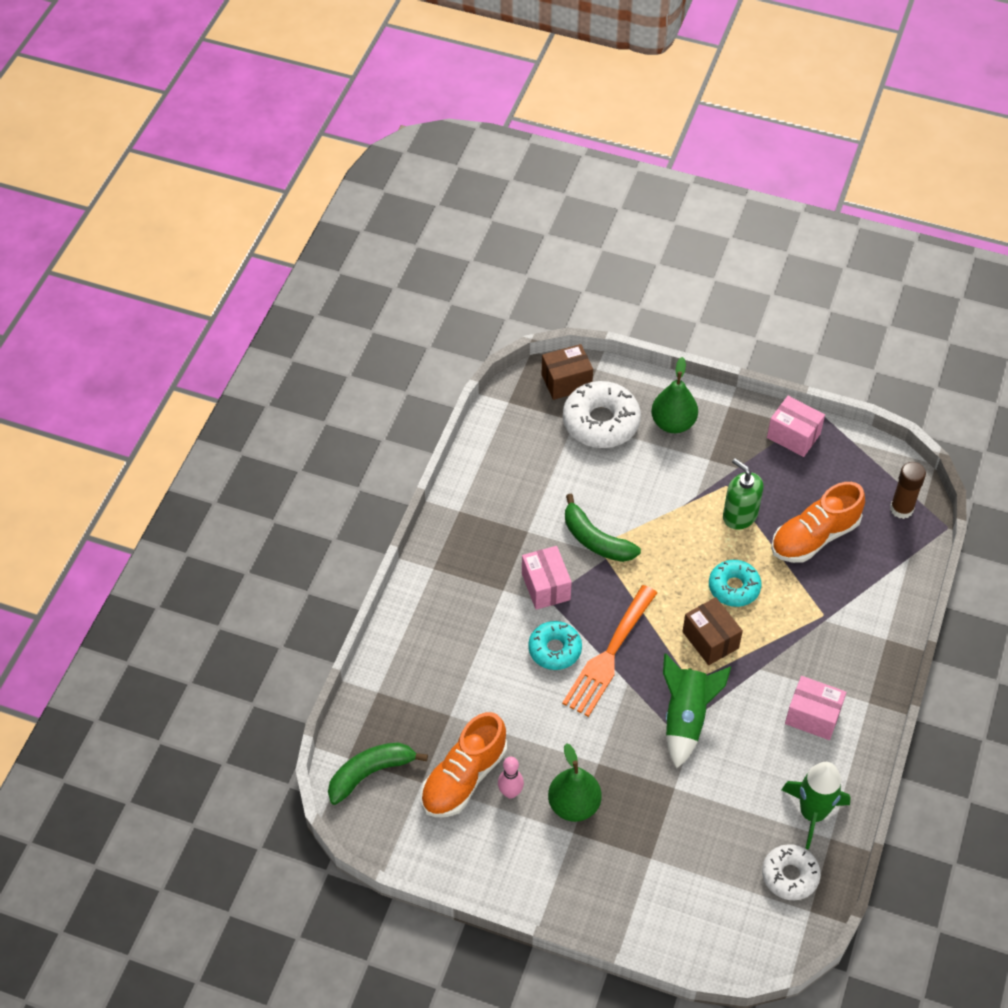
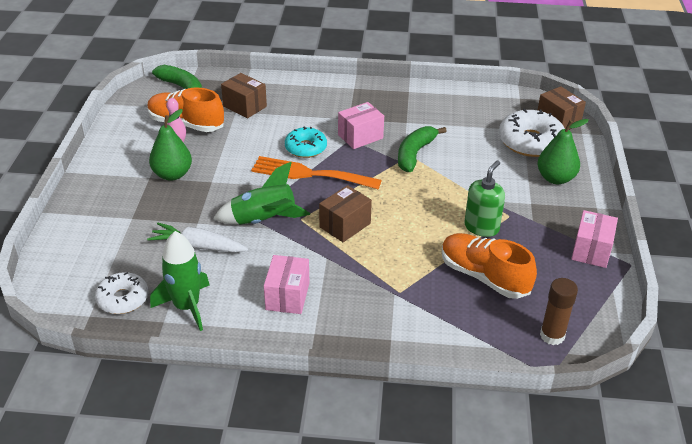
camera: 75 degrees right, 15 degrees down
turquoise donut [709,560,761,607] -> none
none -> white carrot [147,223,248,253]
none -> brown box [221,73,267,118]

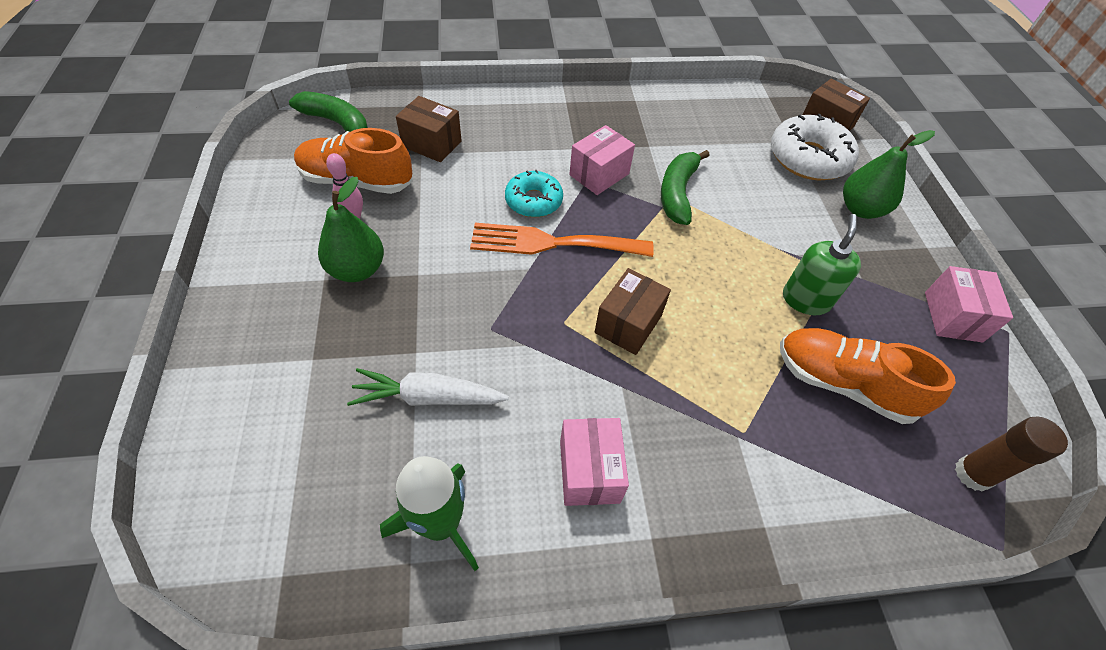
camera: 15 degrees left, 15 degrees up
white donut [95,272,148,314] -> none
green rocket [213,162,310,225] -> none

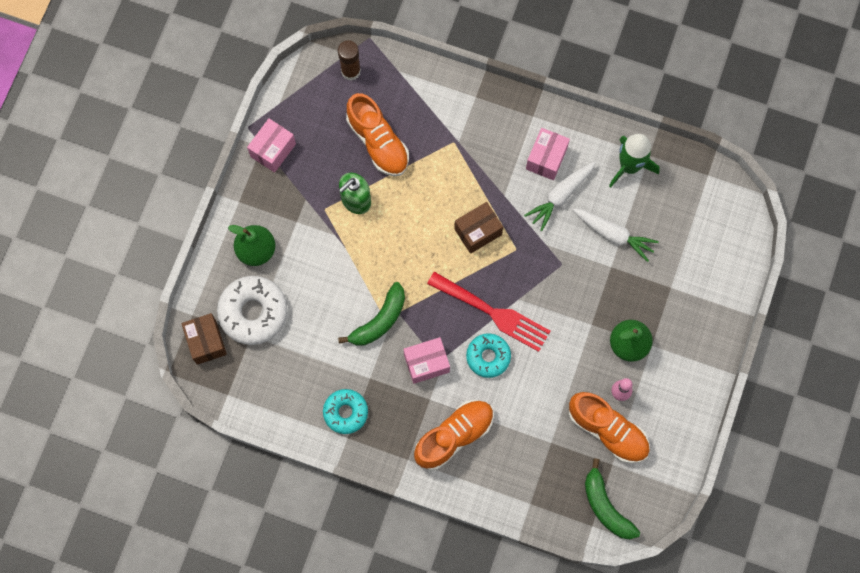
camera: 150 degrees left, 20 degrees up
brown box [396,96,462,162] -> none
orange fork [470,223,654,257] -> red fork [427,272,550,352]
none -> turquoise donut [323,389,368,434]
none -> orange shoe [414,400,494,470]
none -> white carrot [524,162,596,231]

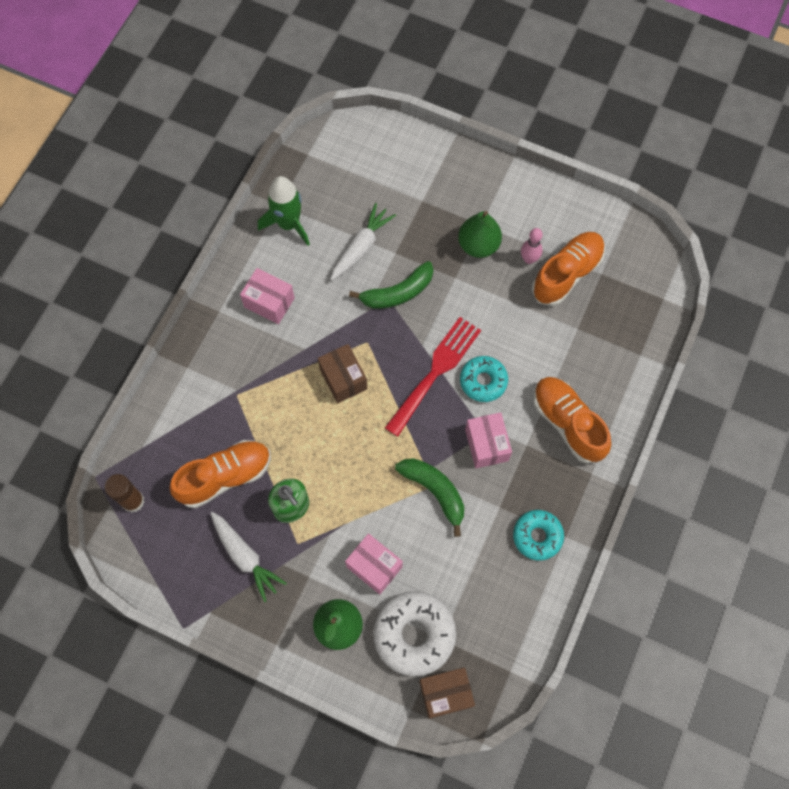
camera: 85 degrees left, 5 degrees down
pink box [247,119,296,173] -> pink box moved to [345,533,403,595]
white carrot [524,162,596,231] -> white carrot moved to [211,512,287,602]
green banana [585,459,640,539] -> green banana moved to [349,261,433,309]

